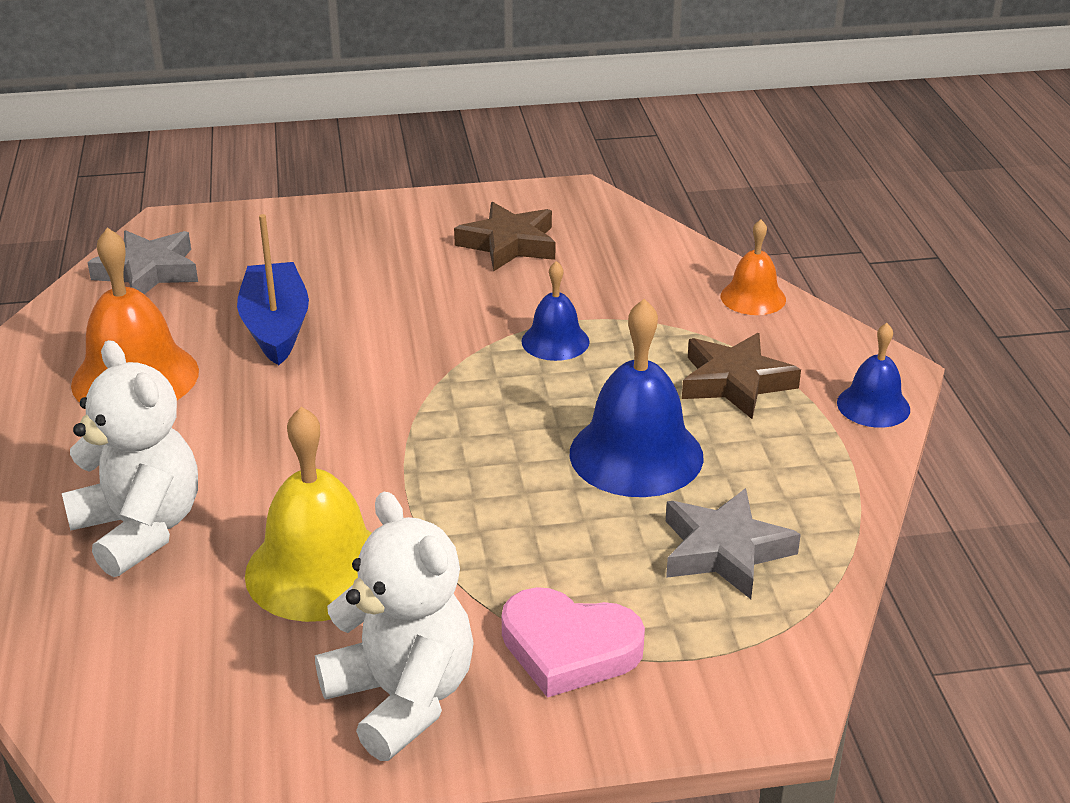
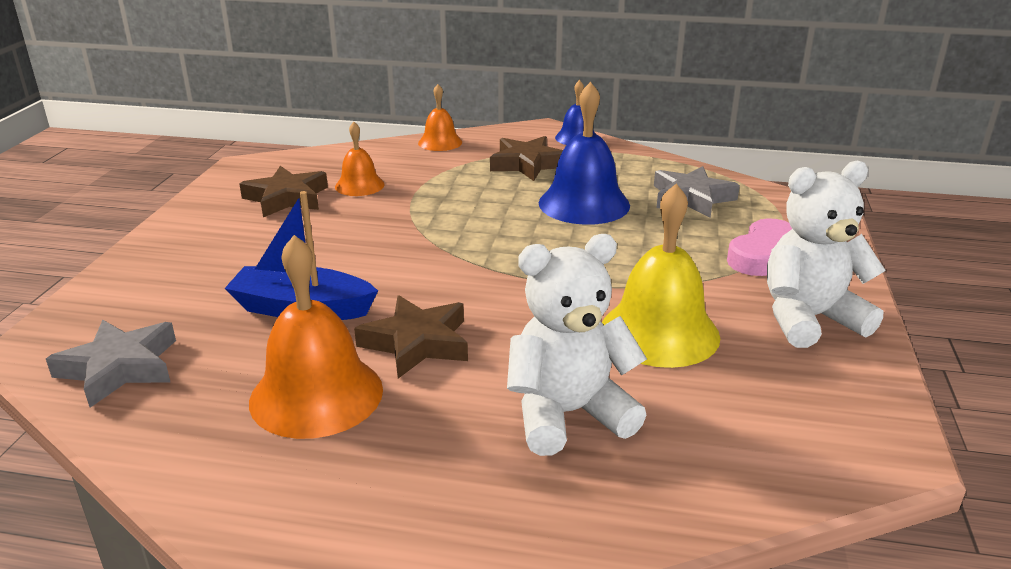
camera: 70 degrees left, 5 degrees down
blue bell [521,261,590,361] -> none
none -> orange bell [335,122,385,196]
none -> brown star [354,295,468,378]

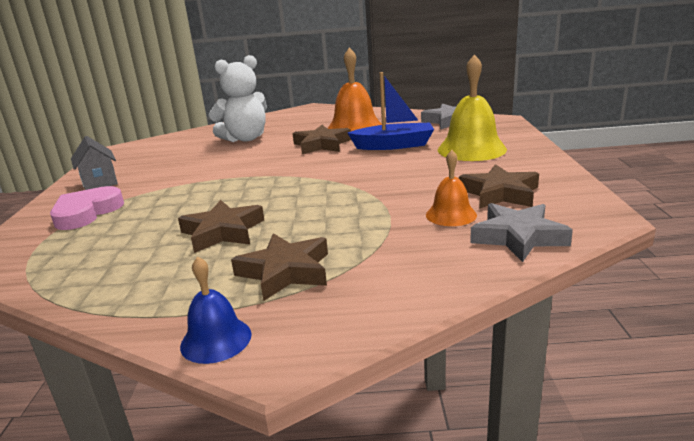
camera: 170 degrees right, 5 degrees down
orange bell [418,84,462,151] -> none
blue bell [539,82,630,225] -> brown star [178,200,264,253]
yellow bell [602,184,720,368] -> yellow bell moved to [438,54,507,161]
grey star [654,166,740,218] -> grey star moved to [470,203,573,262]
white teddy bear [767,161,886,348] -> grey house [71,136,118,190]

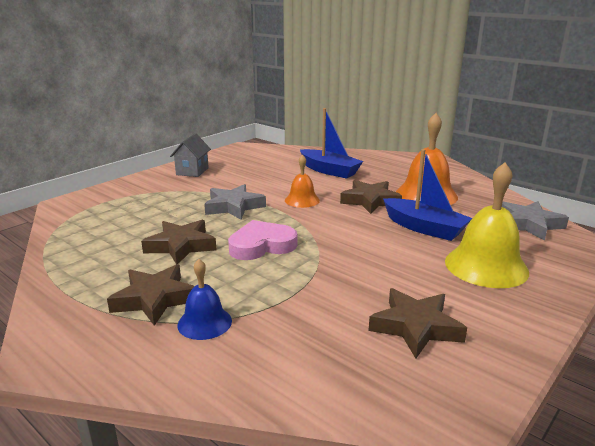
camera: 40 degrees right, 0 degrees up
pink heart [50,186,124,230] -> pink heart moved to [228,220,297,260]
blue bell [180,256,252,364] -> blue bell moved to [177,259,232,340]
white teddy bear [209,55,267,142] -> blue boat [300,108,363,179]
orange bell [426,150,477,226] -> orange bell moved to [285,154,320,208]
grey star [470,203,573,262] -> grey star moved to [204,184,266,220]

